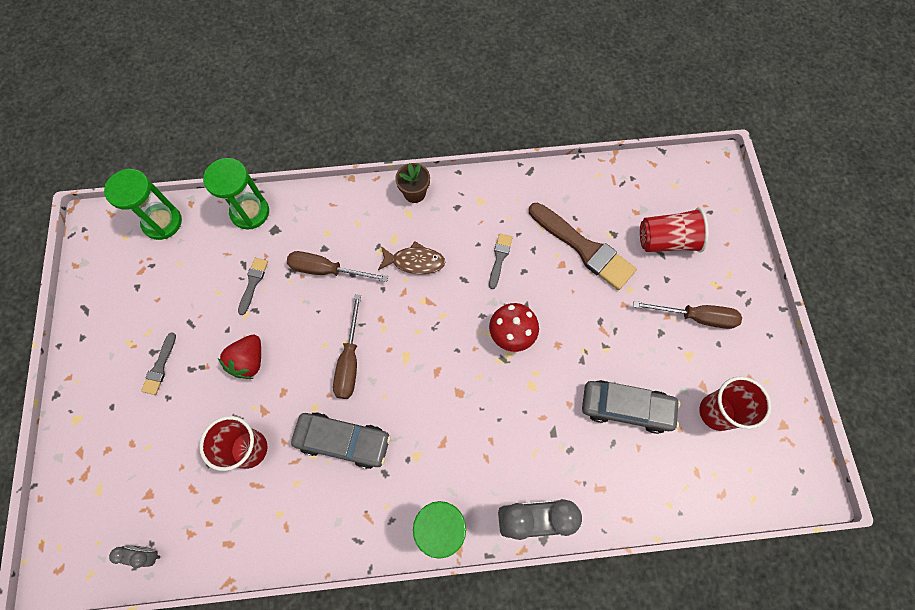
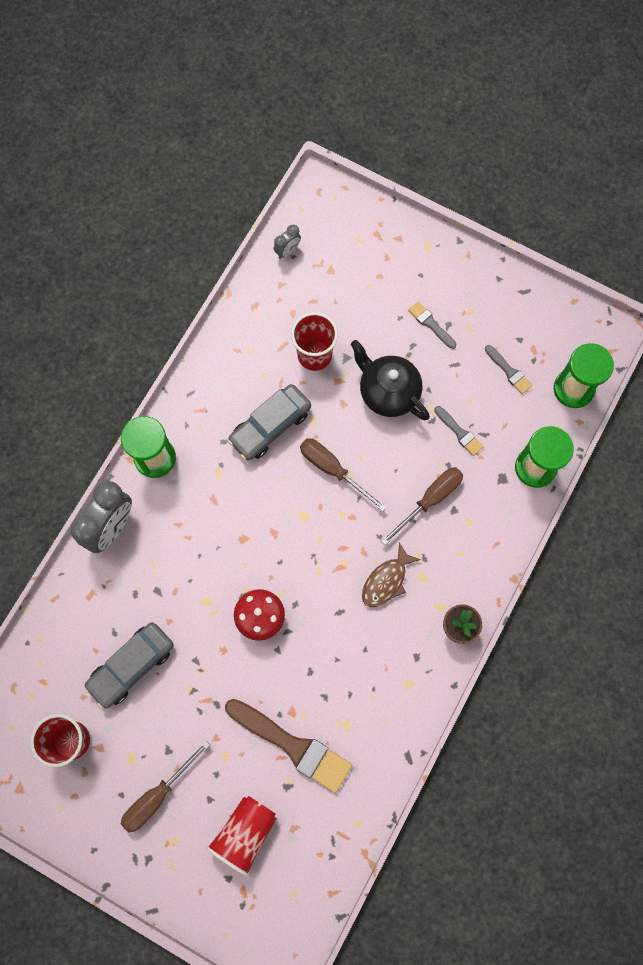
camera: 125 degrees right, 5 degrees up
red strawberry [218,335,261,379] -> black teapot [351,340,430,420]
grey brush [489,234,513,289] -> grey brush moved to [485,345,533,394]
brown brush [529,203,637,290] -> brown brush turned 135 degrees counterclockwise [225,699,352,793]

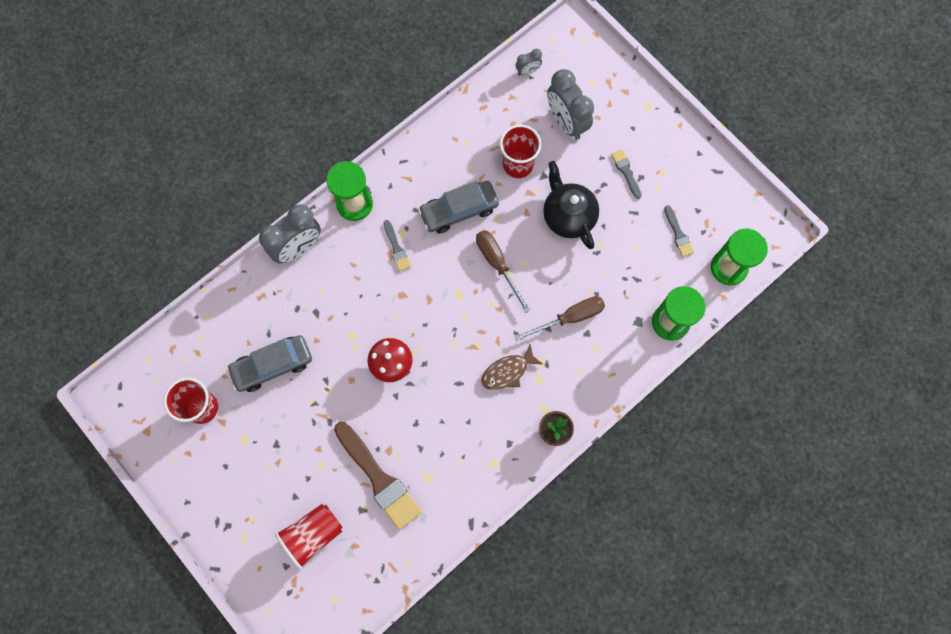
camera: 20 degrees right, 0 degrees up
brown screwdriver [121,740,210,833] -> none
grey brush [434,406,484,456] -> grey brush moved to [384,220,411,272]
none -> grey clock [547,69,594,140]

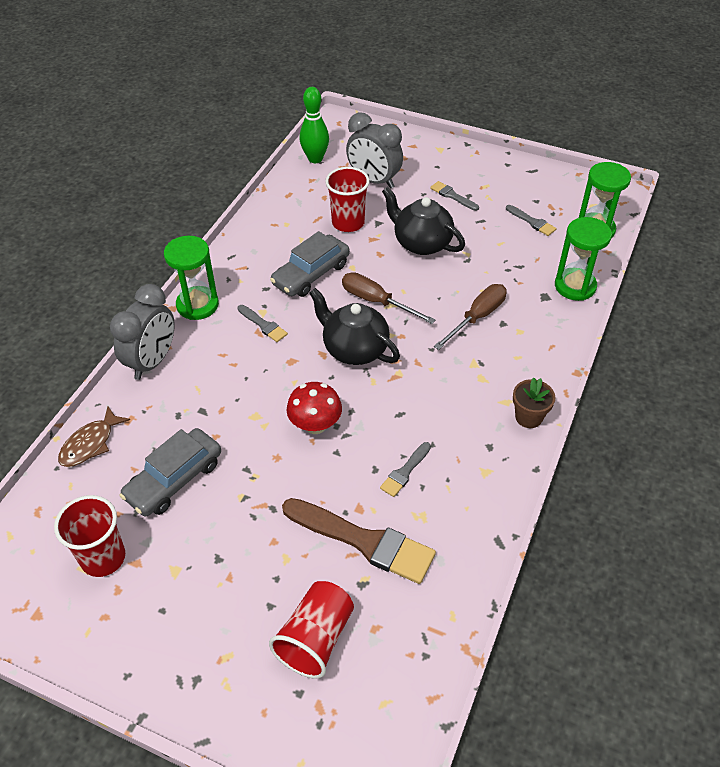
camera: 25 degrees left, 25 degrees down
brown fish [481,344,543,390] -> brown fish moved to [58,406,130,467]
grey clock [516,49,542,76] -> green bowling pin [300,87,329,163]
none -> black teapot [309,288,400,365]
none -> grey brush [380,442,431,497]

